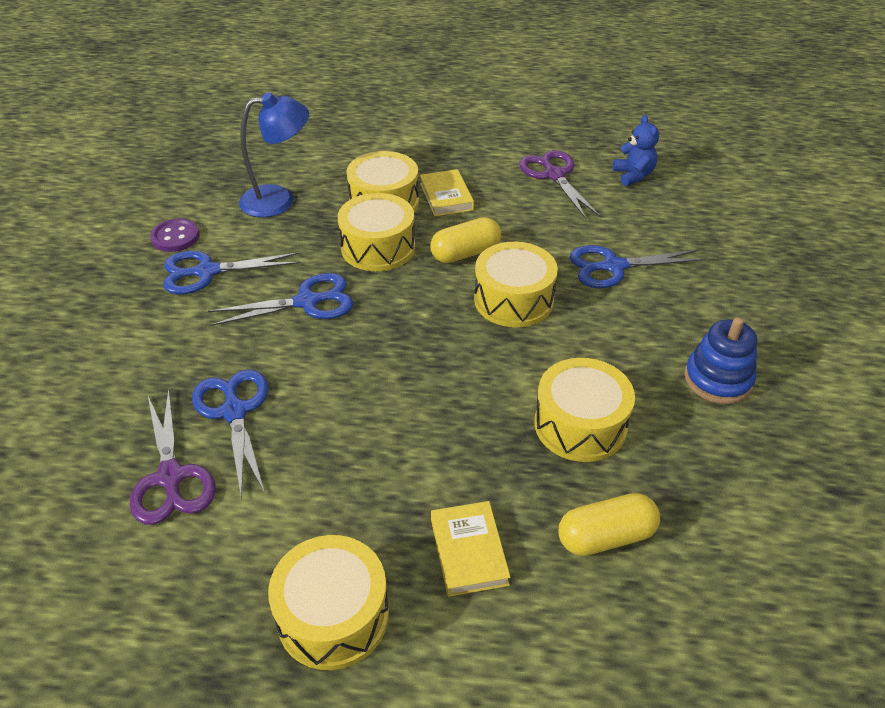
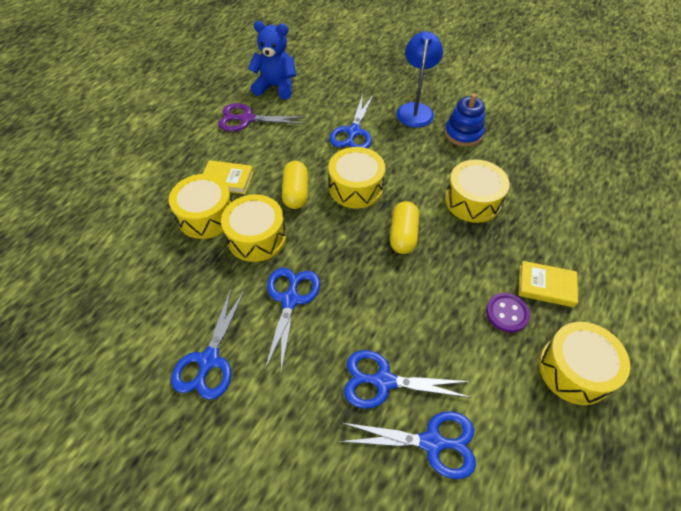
camera: 65 degrees left, 10 degrees up
purple scissors [130,388,216,525] -> blue scissors [339,411,476,479]
purple button [150,218,200,252] -> purple button moved to [486,293,530,333]
blue lamp [239,92,309,218] -> blue lamp moved to [396,31,443,127]
yellow capsule [558,493,660,556] -> yellow capsule moved to [390,201,419,254]
blue teddy bear [613,115,659,186] -> blue teddy bear [248,21,296,100], size x1.55

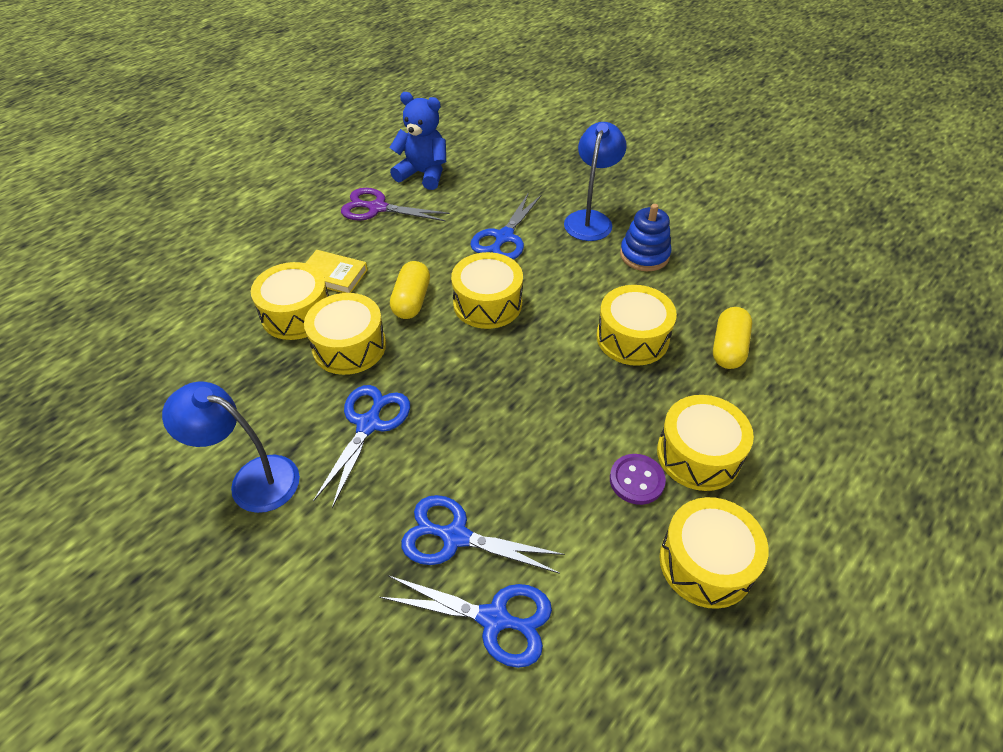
camera: 10 degrees right, 5 degrees down
blue scissors [171,289,245,400] -> blue lamp [162,382,300,513]
yellow capsule [390,201,419,254] -> yellow capsule moved to [713,307,752,369]
yellow book [518,261,578,307] -> yellow drum [657,395,754,491]

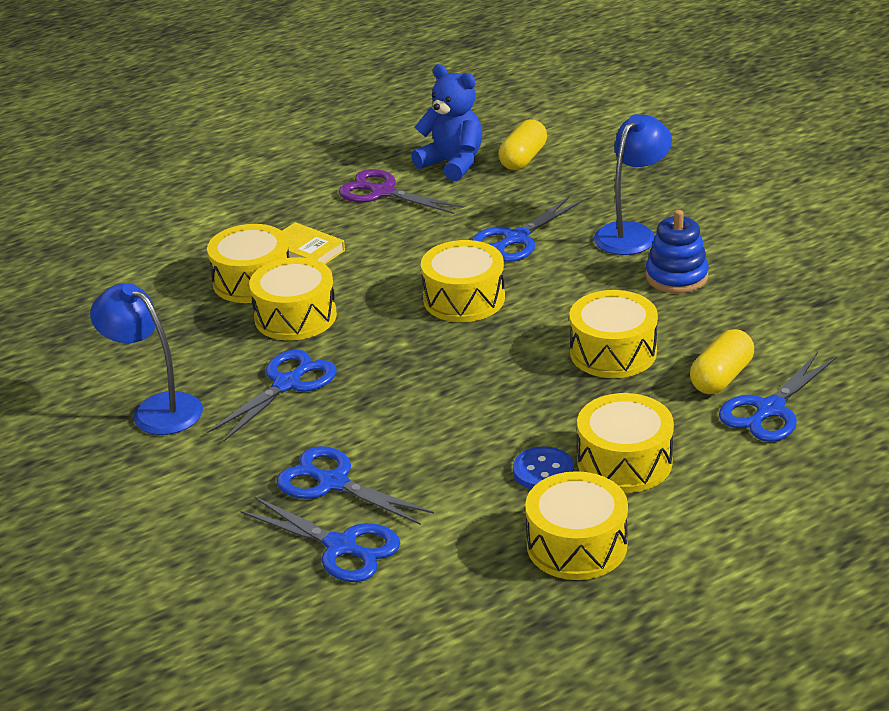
camera: 20 degrees right, 15 degrees down
yellow capsule [390,261,430,319] -> yellow capsule moved to [499,120,547,170]
purple button [610,454,666,505] -> blue button [513,446,574,490]
none -> blue scissors [719,352,836,442]

